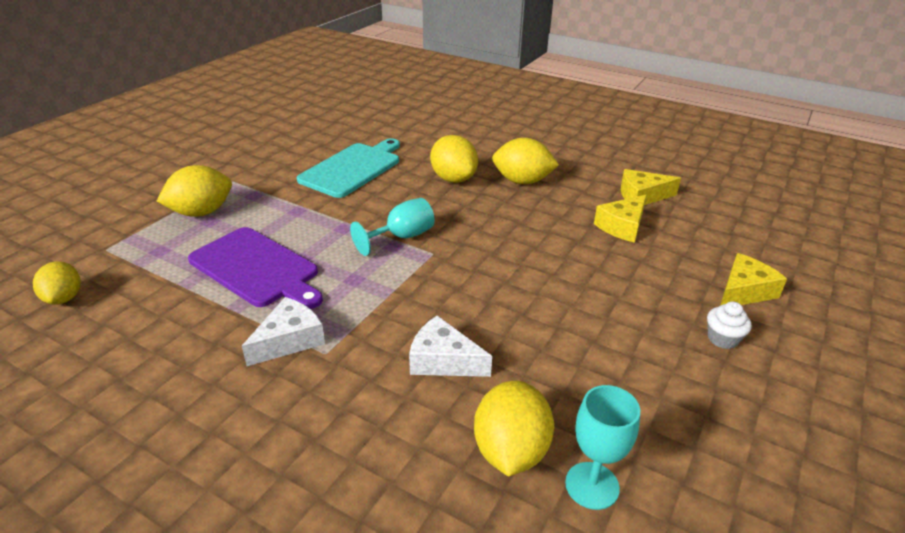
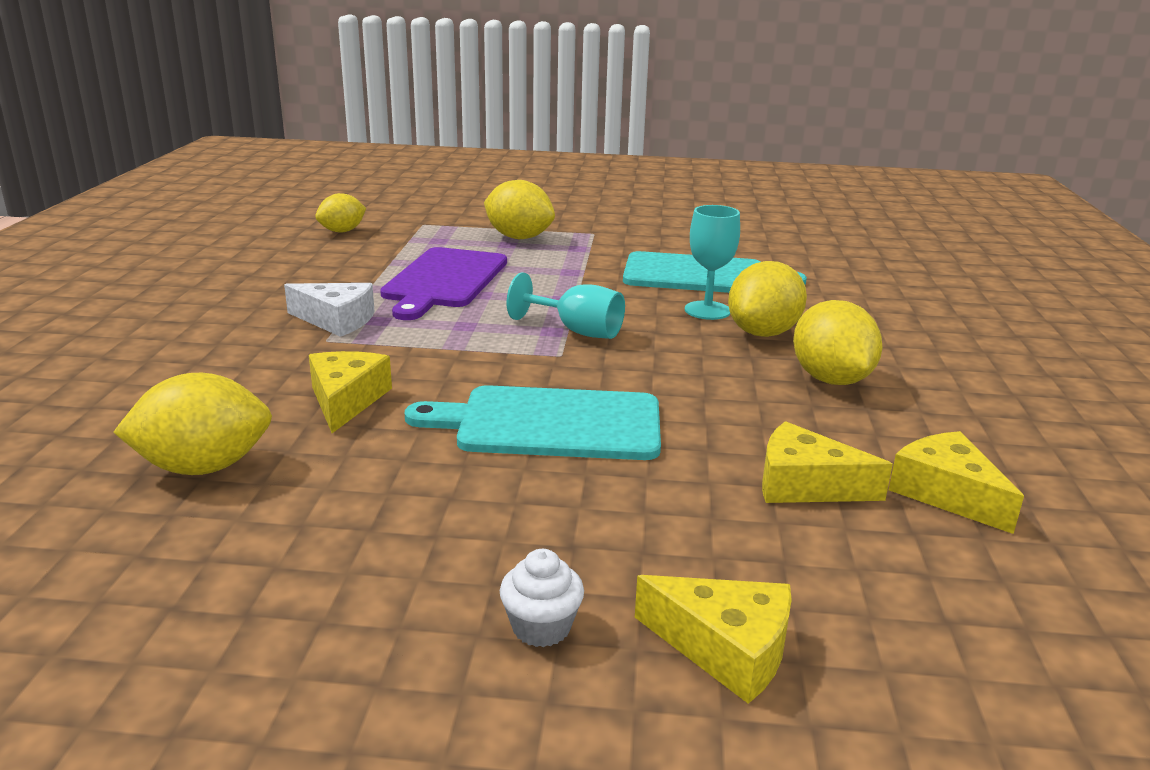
camera: 65 degrees right, 10 degrees down
white cheese [409,316,492,377] -> yellow cheese [309,351,392,433]
turquoise goblet [565,385,640,510] -> turquoise goblet moved to [685,205,740,320]
none -> turquoise cutting board [405,385,661,460]

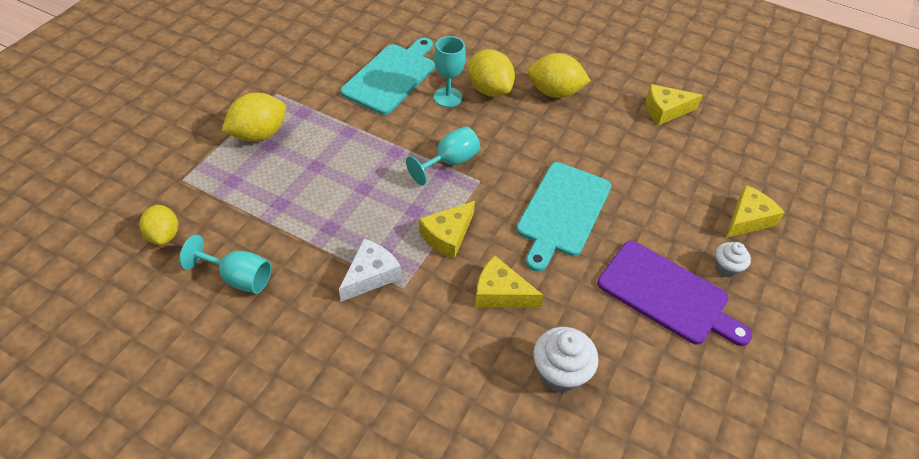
camera: 70 degrees left, 25 degrees up
yellow lemon [113,373,272,475] -> white cupcake [533,327,599,393]
purple cutting board [380,247,507,320] -> purple cutting board moved to [597,241,752,346]
yellow cheese [762,421,893,503] -> yellow cheese moved to [419,201,475,259]
none -> turquoise goblet [179,235,271,294]

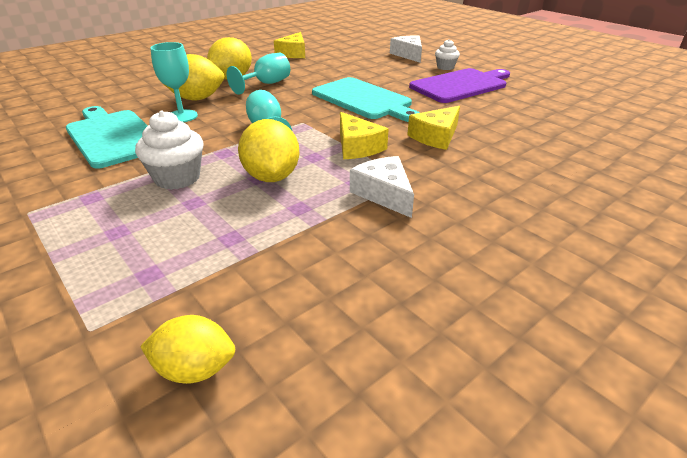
camera: 65 degrees left, 15 degrees down
turquoise goblet [179,235,271,294] -> turquoise goblet moved to [227,53,290,95]
yellow lemon [221,93,286,142] -> yellow lemon moved to [238,119,299,182]
white cupcake [533,327,599,393] -> white cupcake moved to [135,110,203,190]
yellow cheese [726,185,785,238] -> white cheese [390,35,422,63]

